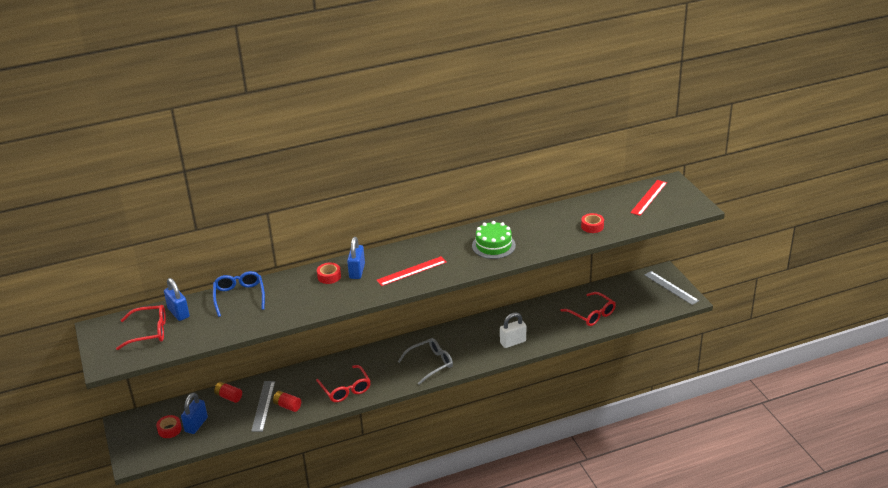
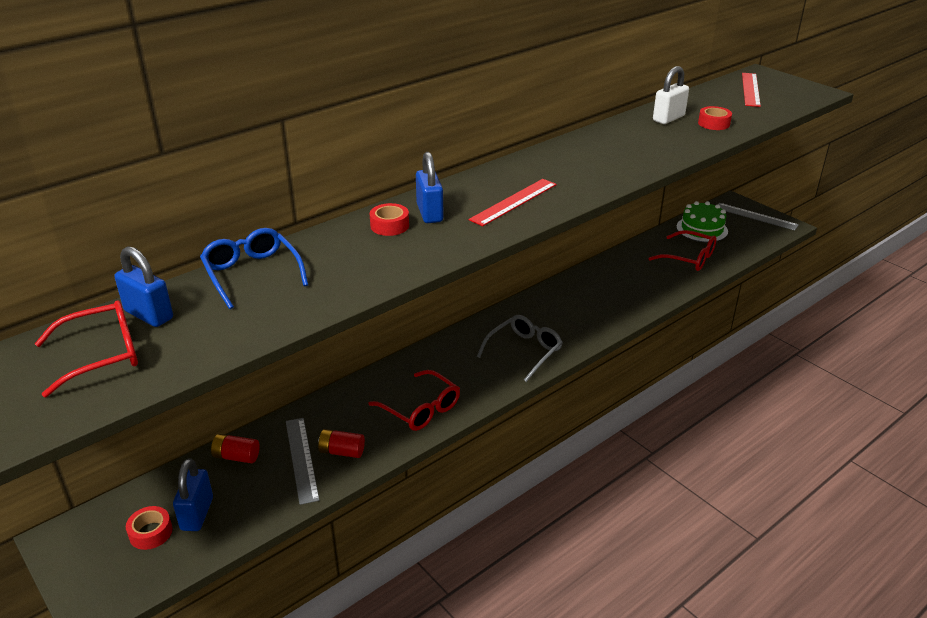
camera: 20 degrees left, 0 degrees up
green cake [472,221,516,259] -> green cake moved to [676,201,728,242]
white padlock [500,313,526,348] -> white padlock moved to [653,66,689,124]

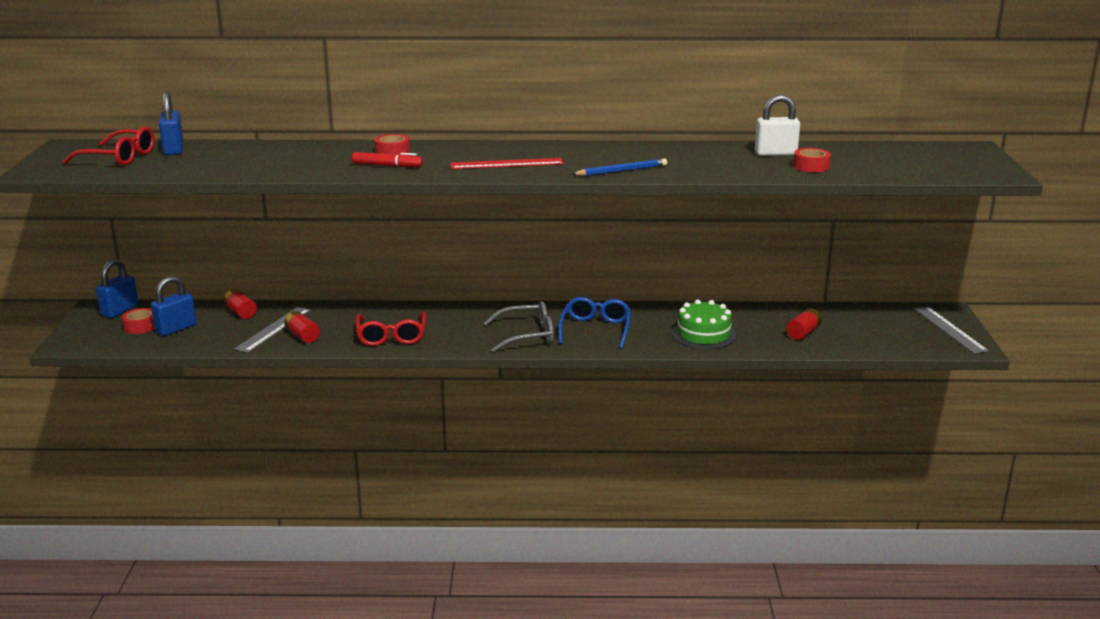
camera: 40 degrees right, 10 degrees down
blue glasses [200,228,308,309] -> blue glasses moved to [558,297,631,349]
blue padlock [416,152,444,223] -> blue padlock moved to [96,259,138,318]
red glasses [648,230,717,271] -> red battery [787,308,822,340]
green cake [676,201,728,242] -> green cake moved to [672,299,736,349]
red ruler [742,73,761,107] -> none
none -> red marker [352,152,423,167]
none -> blue pencil [572,159,667,176]

